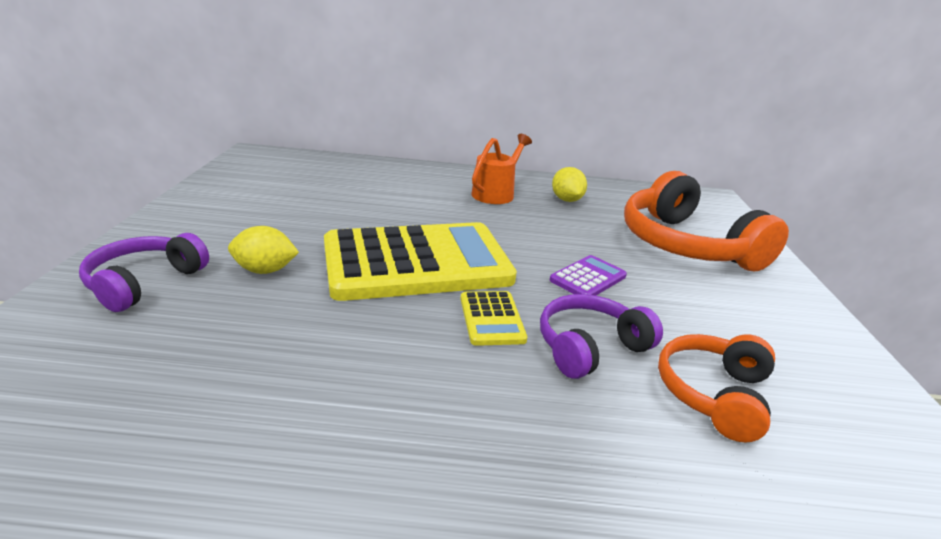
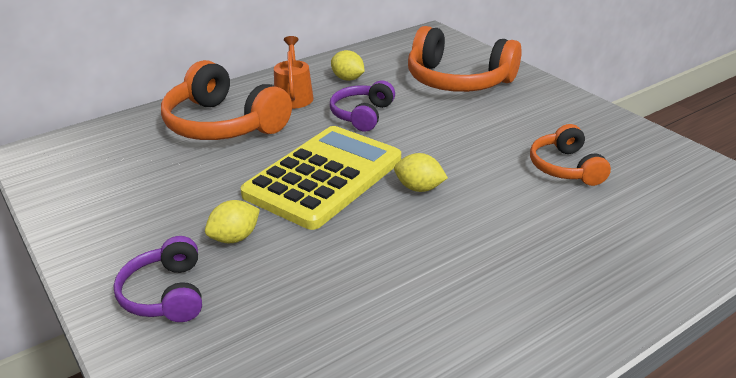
camera: 35 degrees left, 5 degrees up
yellow calculator [461,291,527,346] -> yellow lemon [394,153,448,192]
purple headphones [540,294,663,379] -> purple headphones moved to [330,80,395,132]
purple calculator [549,255,627,295] -> none
none -> orange headphones [161,60,292,140]

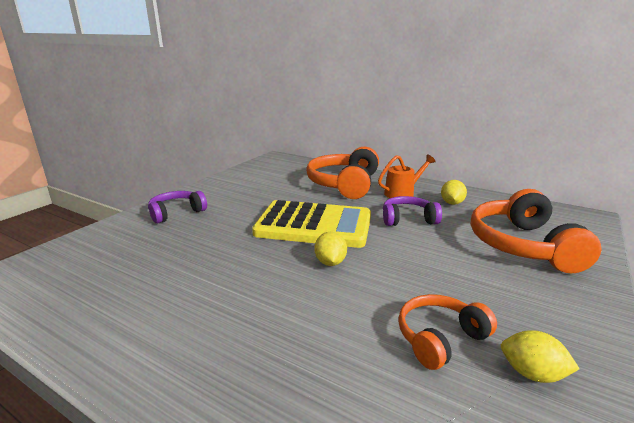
camera: 65 degrees right, 10 degrees down
yellow lemon [205,200,260,243] -> yellow lemon moved to [501,330,580,383]

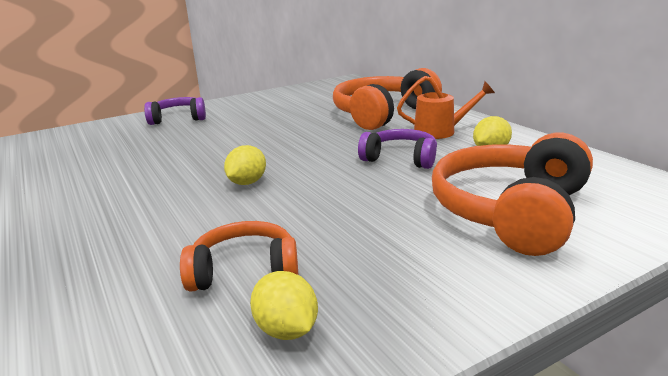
camera: 30 degrees right, 0 degrees up
yellow calculator [252,200,371,248] -> none

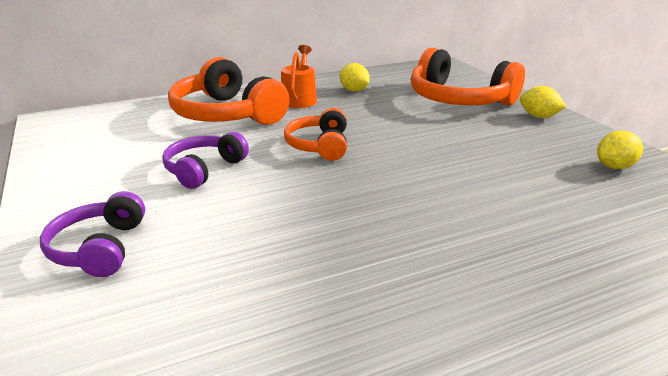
camera: 85 degrees left, 5 degrees up
orange headphones [180,221,298,291] -> orange headphones moved to [284,108,347,161]
yellow lemon [224,145,266,185] -> yellow lemon moved to [520,86,567,118]
purple headphones [358,129,437,169] -> purple headphones moved to [162,132,249,189]

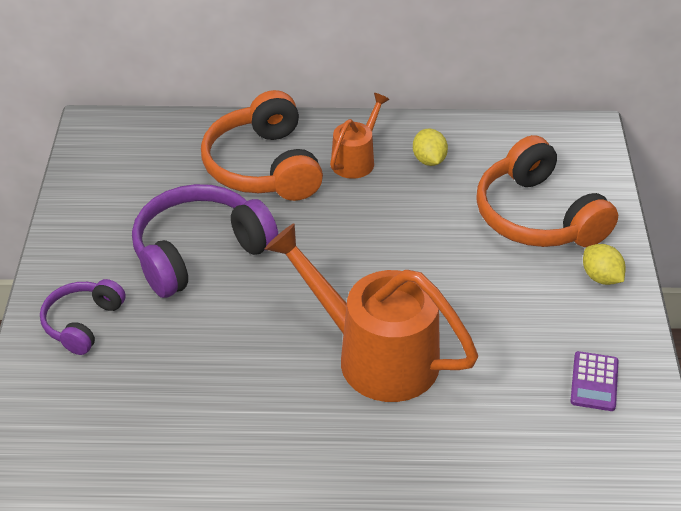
camera: 25 degrees right, 15 degrees up
purple headphones [162,132,249,189] -> purple headphones [132,184,278,298], size x1.74
orange headphones [284,108,347,161] -> none
yellow lemon [597,131,643,169] -> purple calculator [570,351,619,411]
none -> orange watering can [265,224,478,402]

